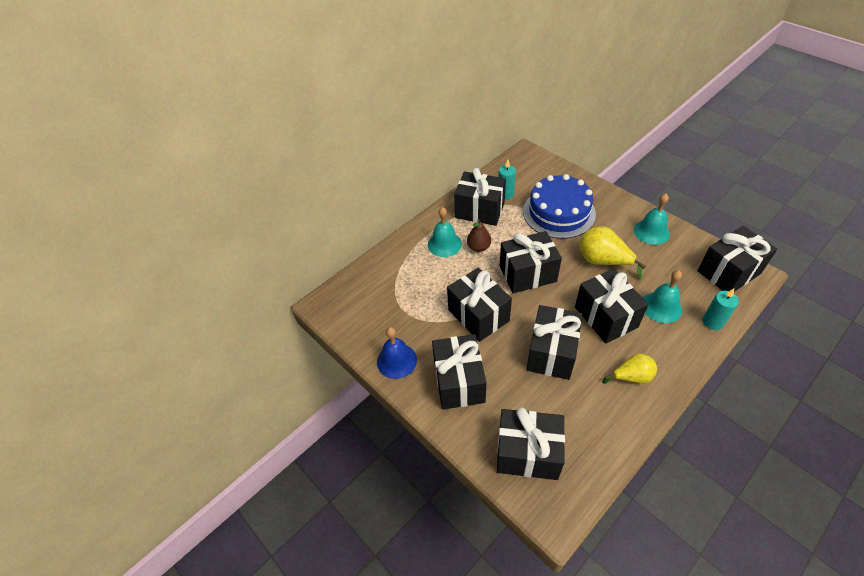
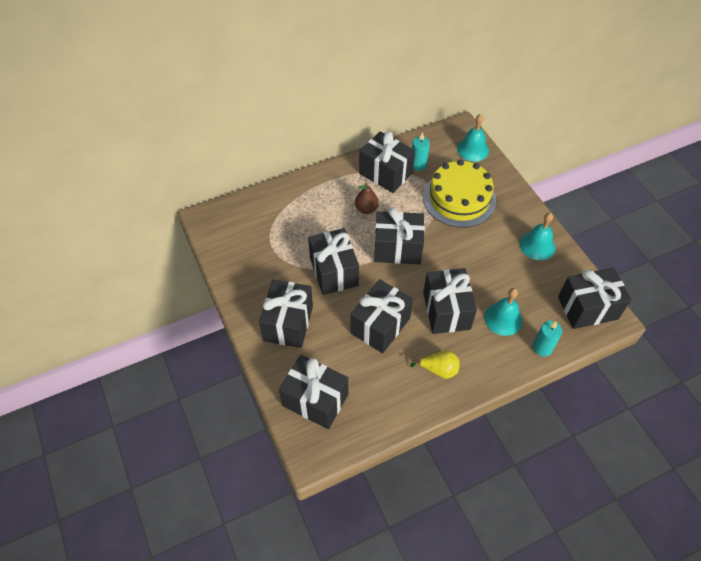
camera: 15 degrees right, 5 degrees up
blue bell [377,327,417,379] -> none
turquoise bell [428,207,462,257] -> turquoise bell moved to [457,114,489,161]
blue cake [523,174,596,239] -> yellow cake [423,159,496,228]
yellow pear [579,226,646,279] -> none

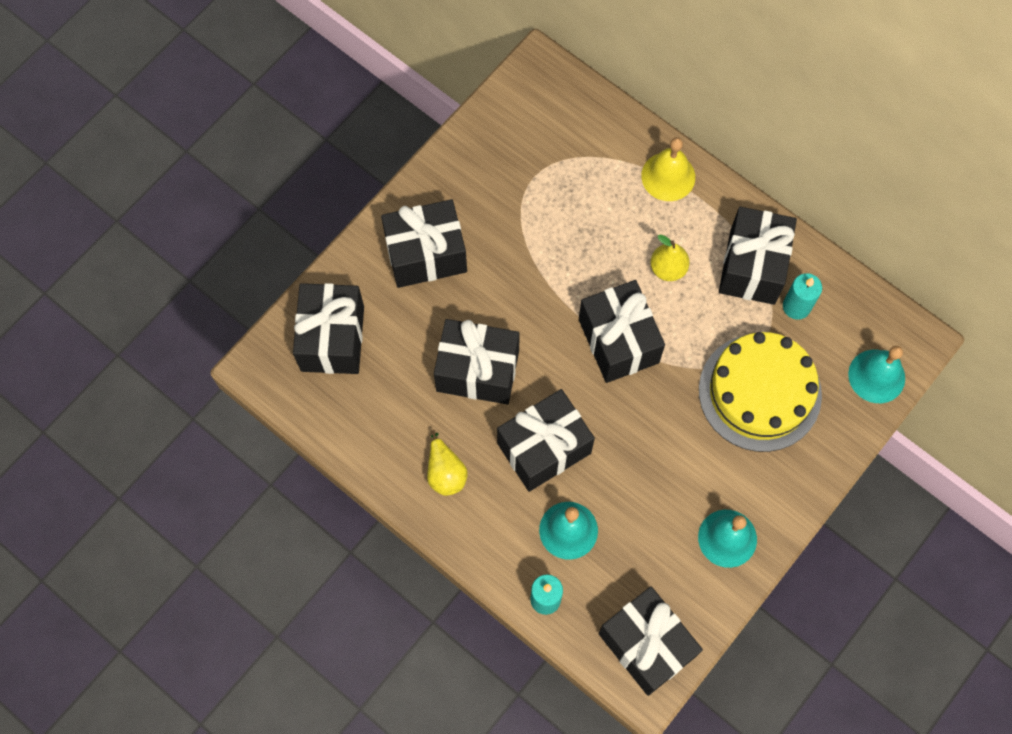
camera: 65 degrees right, 15 degrees up
black gift [308,228,359,295] -> none
brown pear [355,183,379,214] -> yellow pear [650,235,690,281]
none -> yellow bell [641,137,695,201]

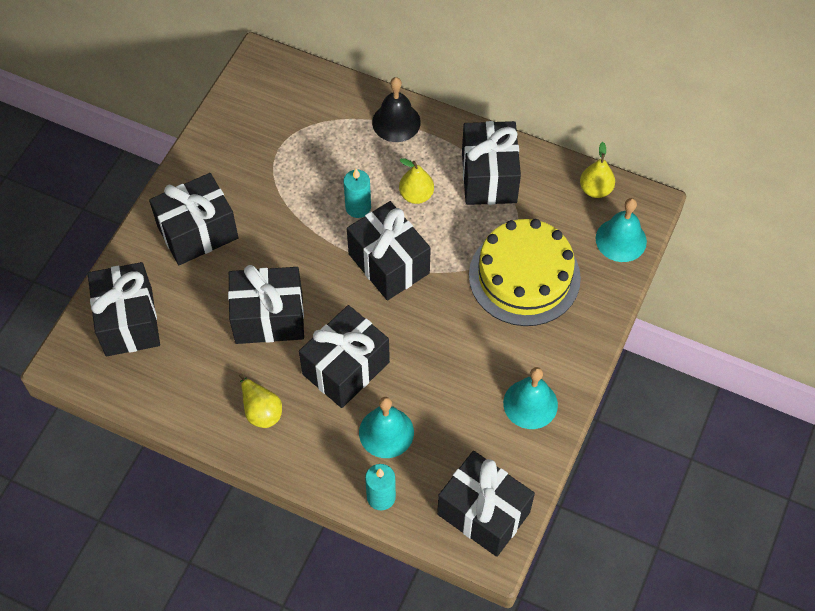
camera: 15 degrees left, 10 degrees down
yellow bell [641,137,695,201] -> black bell [372,77,421,142]
turquoise candle [783,273,822,320] -> turquoise candle moved to [343,169,371,218]
none -> yellow pear [580,142,615,198]

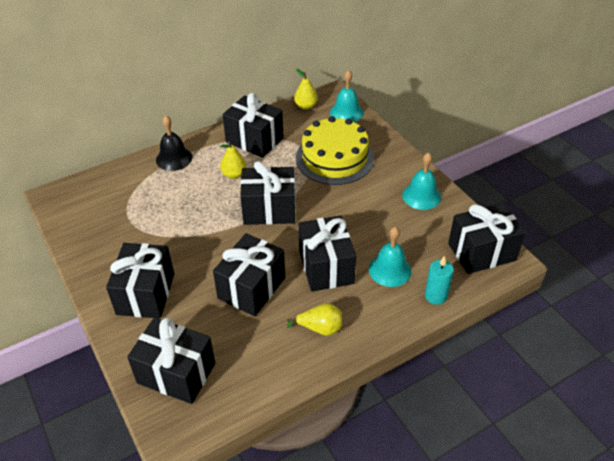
camera: 55 degrees left, 15 degrees down
turquoise candle [343,169,371,218] -> none

